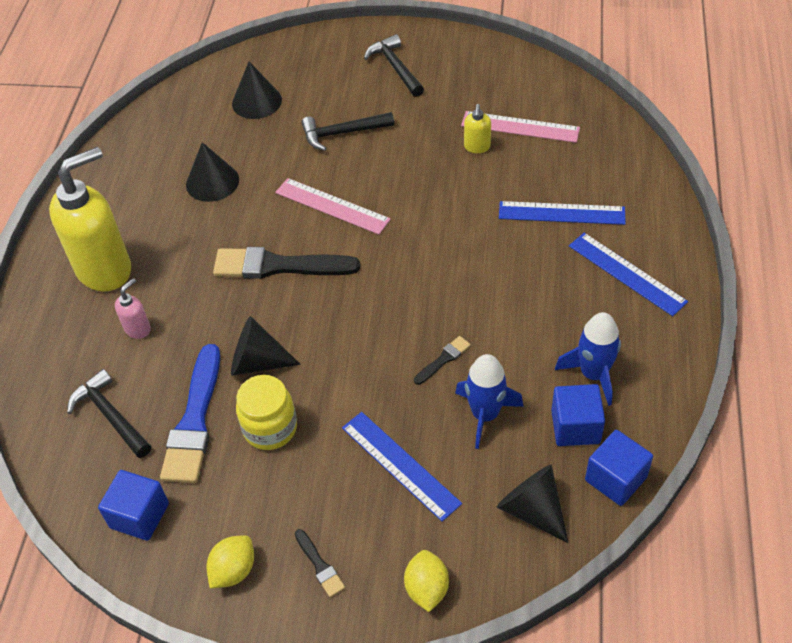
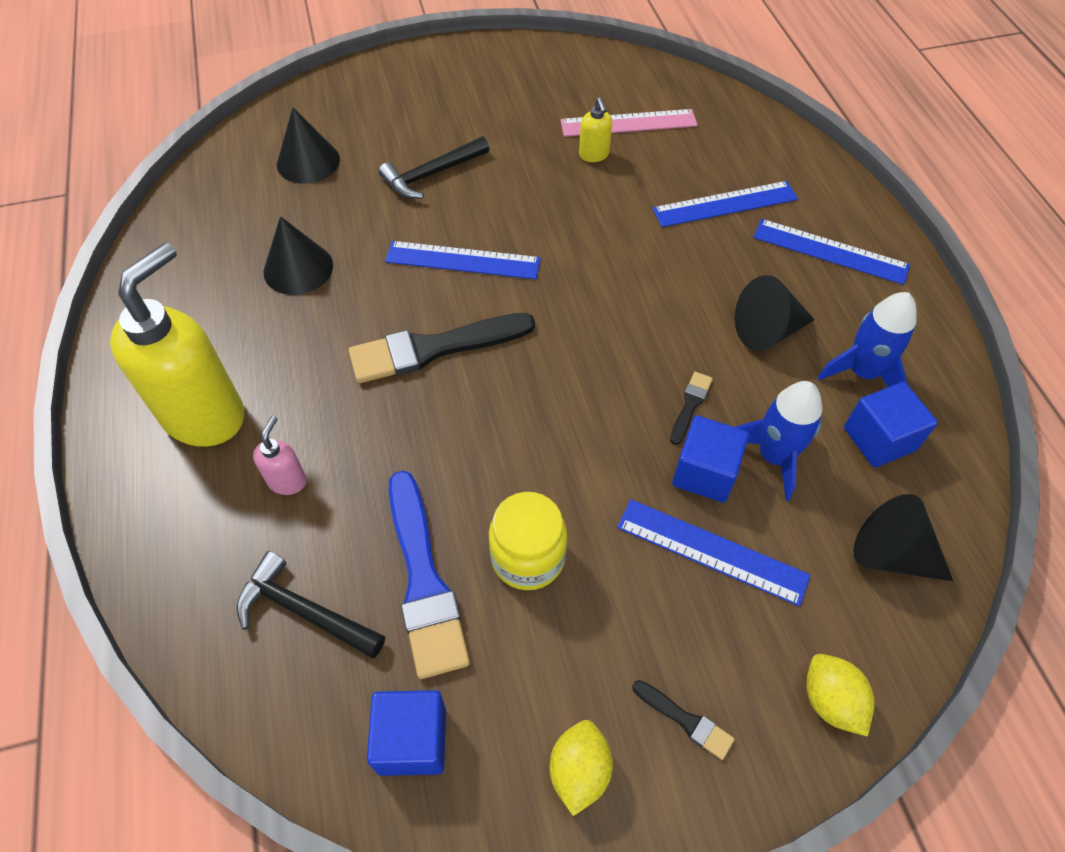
camera: 25 degrees left, 5 degrees up
black cone [231,316,301,376] -> black cone moved to [735,275,815,351]
pink ruler [275,178,391,234] -> blue ruler [385,241,541,279]
black hammer [364,34,424,97] -> none
blue cube [585,430,653,506] -> blue cube moved to [672,415,749,503]

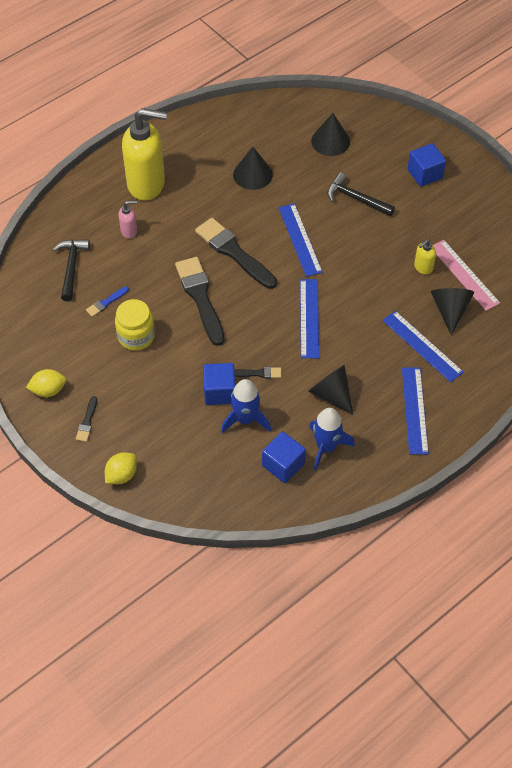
camera: 65 degrees right, 0 degrees up
blue cube [367,690,446,776] -> blue cube moved to [407,143,446,187]
blue brush [389,471,470,679] -> blue brush [86,286,129,317], size x0.45
blue ruler [617,499,811,606] -> blue ruler moved to [300,279,319,358]
black cone [853,494,953,581] -> black cone moved to [431,288,474,336]
none -> black brush [175,257,225,346]

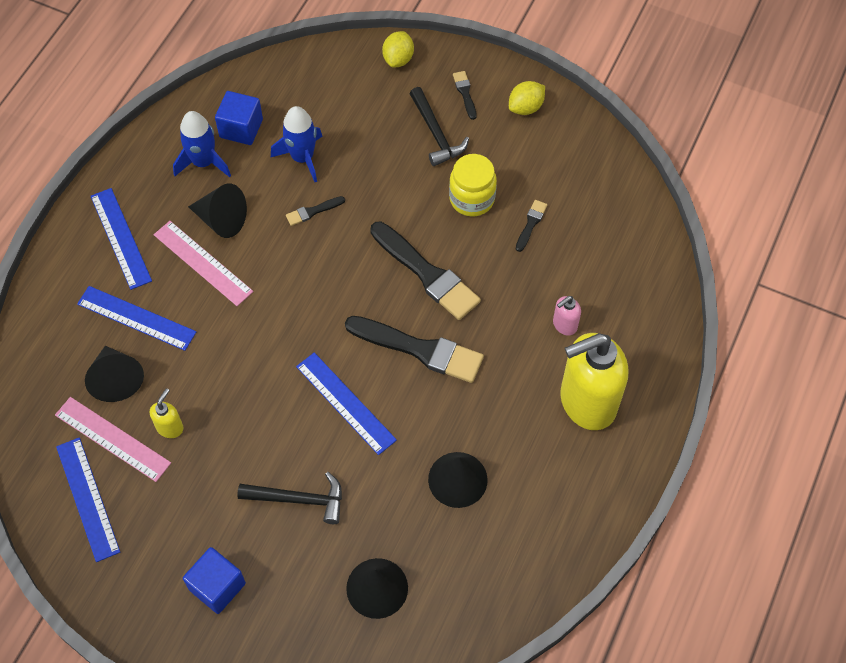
camera: 155 degrees right, 5 degrees up
black hammer [53,239,90,301] -> black hammer moved to [409,87,469,166]
blue brush [86,286,129,317] -> black brush [516,200,547,252]
blue cube [203,363,235,405] -> none
blue ruler [300,279,319,358] -> blue ruler moved to [56,437,120,562]
none -> pink ruler [154,221,254,306]

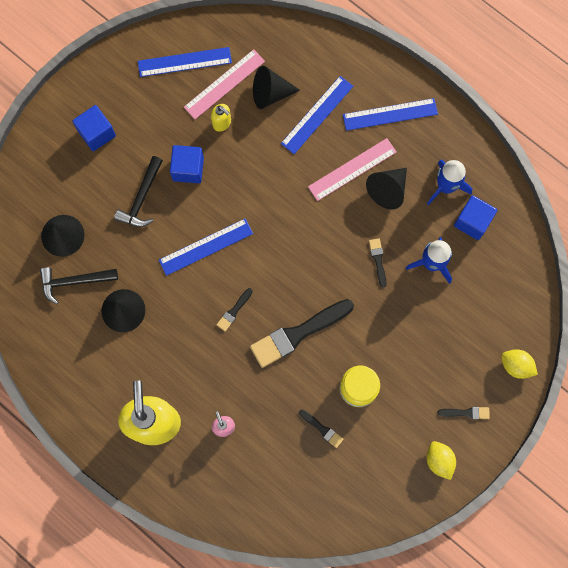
camera: 105 degrees right, 15 degrees up
black brush [345,316,484,383] -> black brush [217,288,253,331], size x0.45
black hammer [409,87,469,166] -> black hammer moved to [40,267,118,305]
none -> blue cube [170,145,204,183]

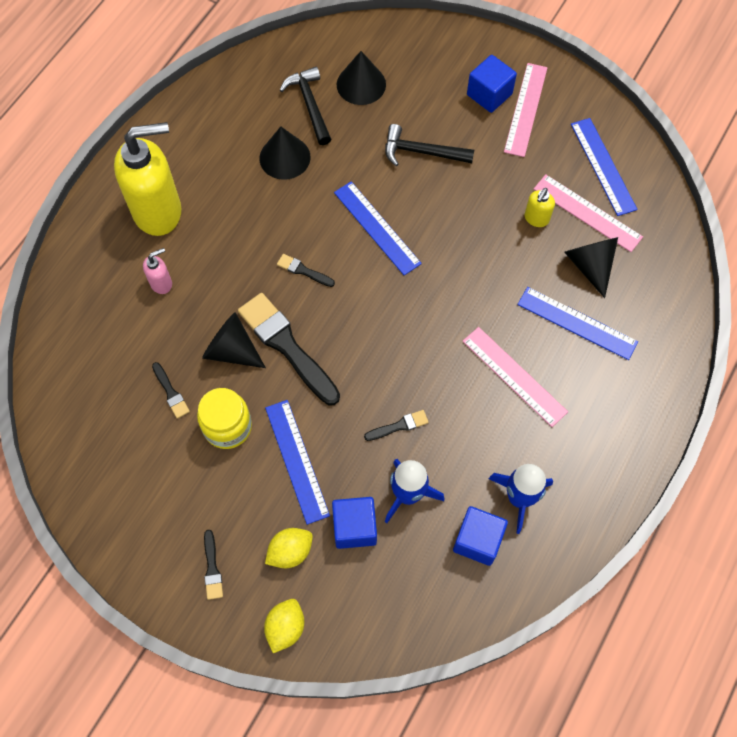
camera: 80 degrees right, 10 degrees down
blue cube [170,145,204,183] -> blue cube moved to [332,497,377,549]
black brush [299,410,343,448] -> black brush turned 60 degrees counterclockwise [152,362,190,419]
blue ruler [343,98,438,131] -> blue ruler moved to [265,400,330,525]
black cone [366,168,407,209] -> black cone moved to [202,312,266,368]
yellow lemon [427,441,456,480] -> yellow lemon moved to [265,528,313,568]
none -> pink ruler [504,63,547,157]

